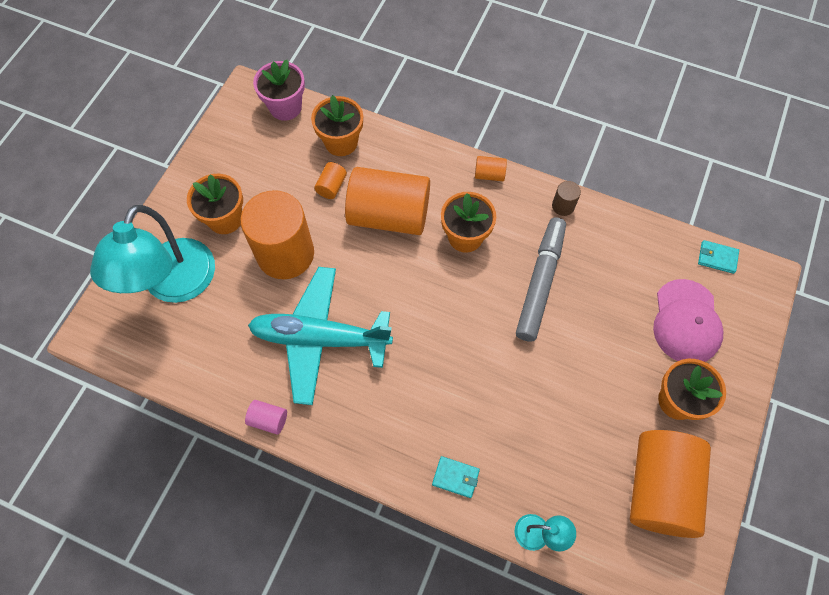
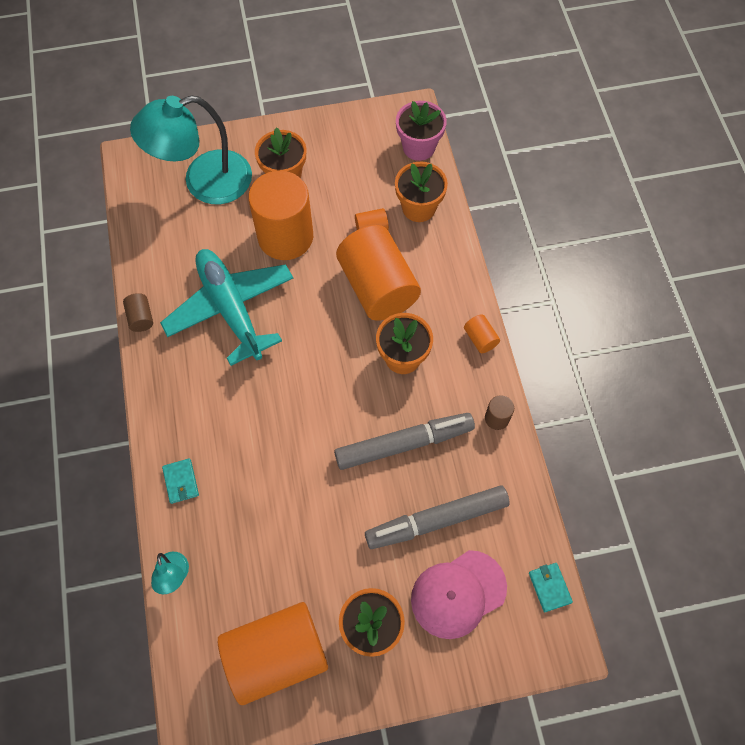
camera: 55 degrees right, 0 degrees up
pink cylinder [245,400,287,434] -> brown cylinder [123,293,153,332]
none -> grey marker [365,485,510,549]

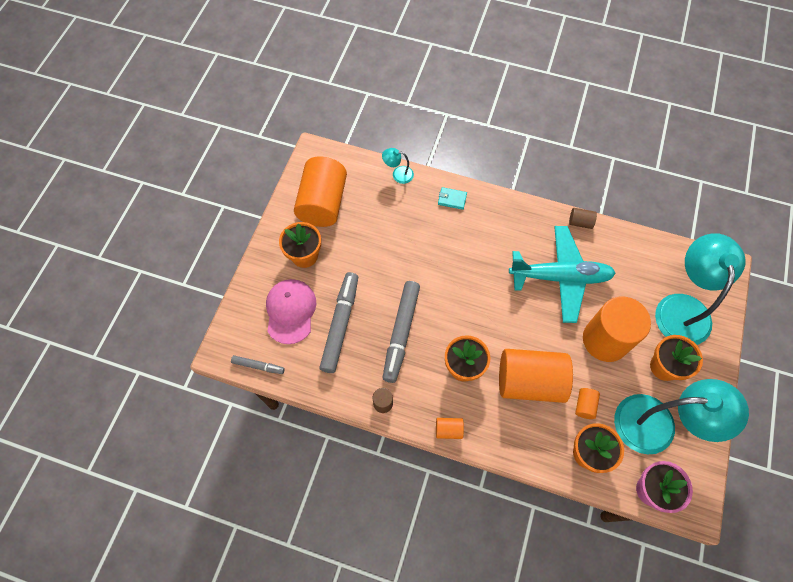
camera: 120 degrees right, 0 degrees up
turquoise wallet [529,563,573,612] -> grey marker [231,355,285,374]
none -> turquoise lamp [614,379,749,454]

